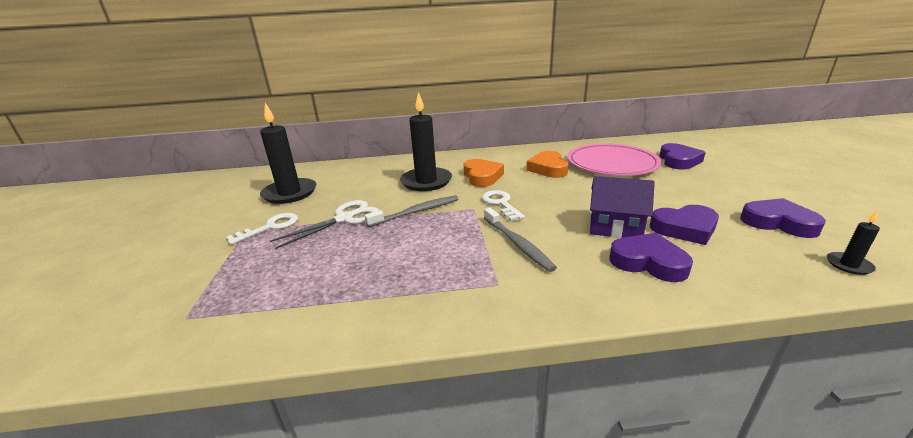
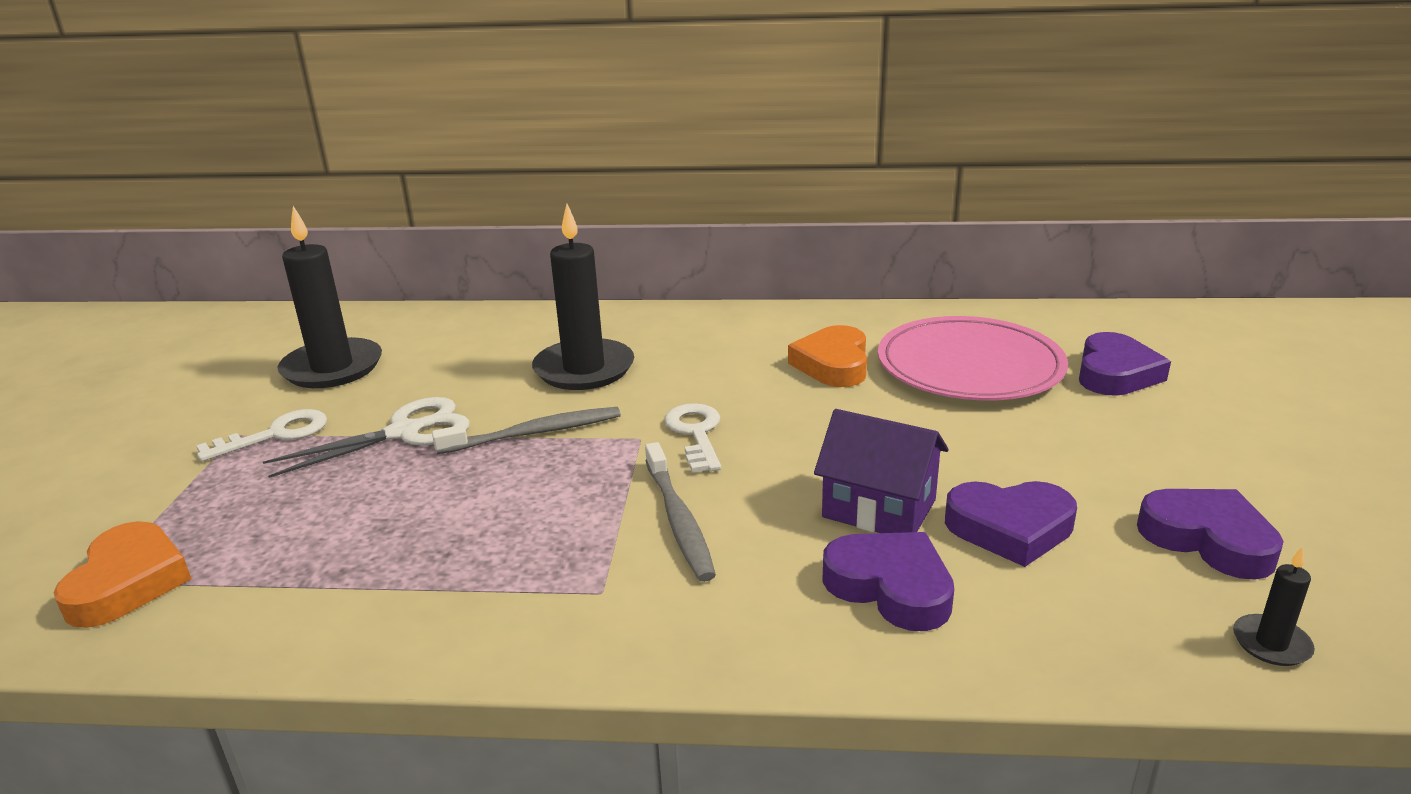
camera: 10 degrees right, 0 degrees up
orange heart [464,159,504,187] -> orange heart moved to [53,521,191,628]

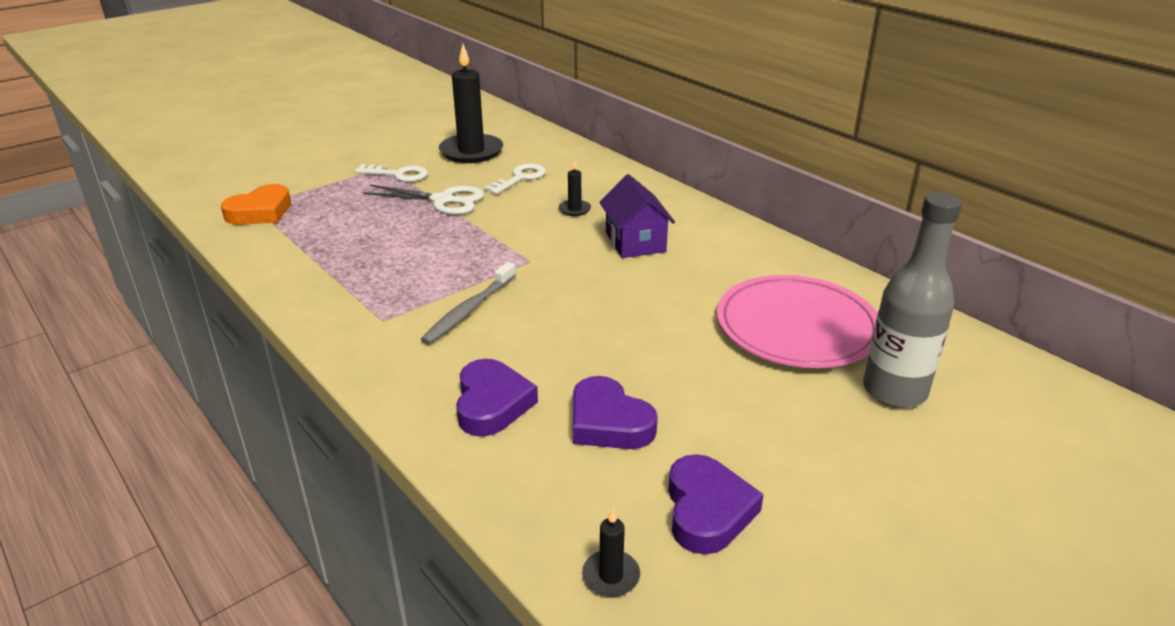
camera: 45 degrees right, 5 degrees up
grey toothbrush [432,407,621,454] -> none
black candle [532,204,634,390] -> black candle [559,159,591,216], size x0.44
white key [664,403,721,473] -> white key moved to [485,163,546,194]
orange heart [788,325,867,387] -> none
purple house [814,409,949,533] -> purple house moved to [600,174,675,258]
purple heart [1079,332,1171,396] -> grey bottle [863,192,962,408]

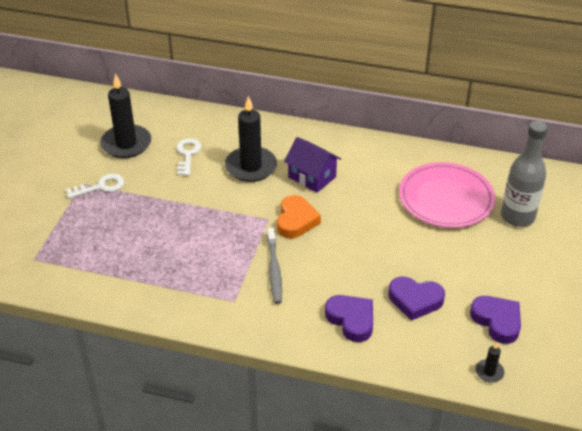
camera: 35 degrees left, 10 degrees up
orange heart [221,184,291,225] -> orange heart moved to [277,195,321,238]
white scissors [363,185,484,215] -> none
black candle [559,159,591,216] -> black candle [225,96,277,182], size x2.25

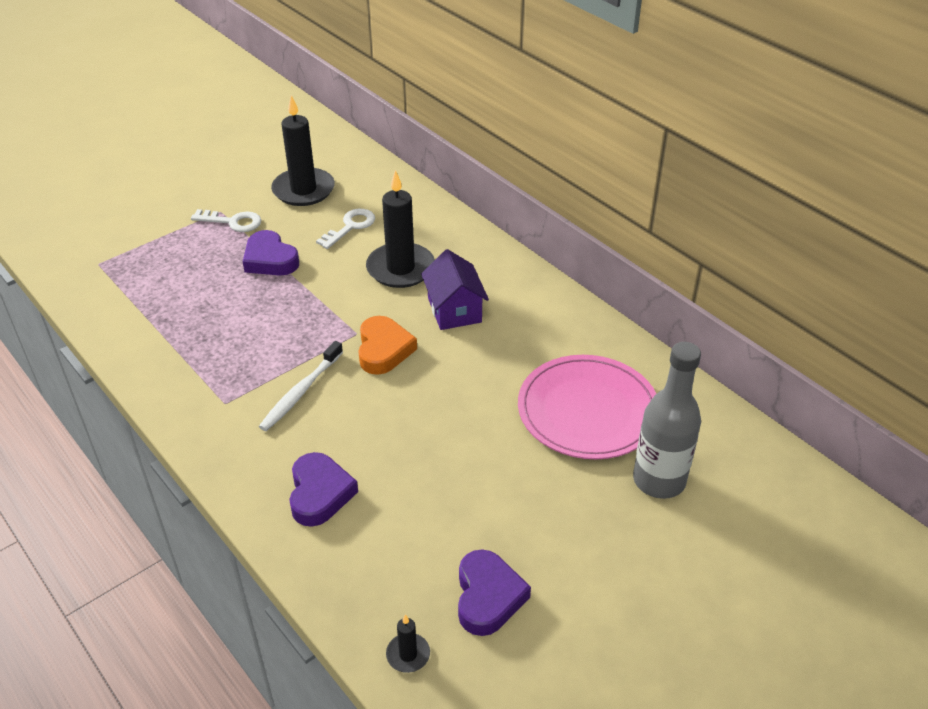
camera: 35 degrees right, 0 degrees up
grey toothbrush [267,228,282,304] -> white toothbrush [259,341,343,431]
orange heart [277,195,321,238] -> orange heart turned 45 degrees counterclockwise [358,316,417,375]
purple heart [388,277,445,321] -> purple heart moved to [243,230,299,276]

